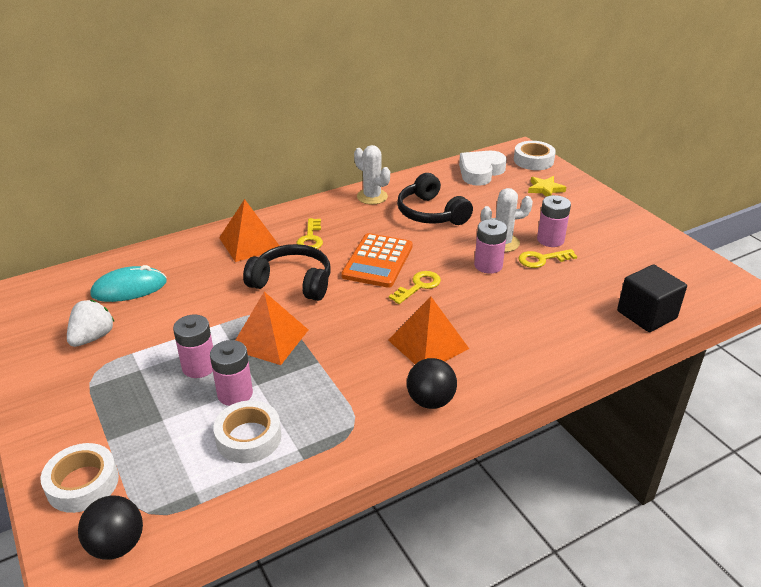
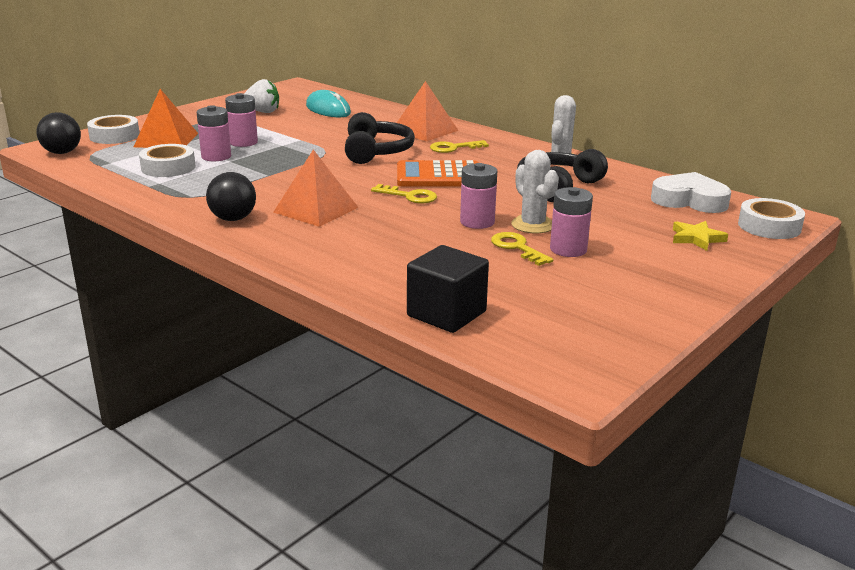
camera: 70 degrees right, 10 degrees down
orange pyramid [236,292,308,365] -> orange pyramid moved to [134,89,198,148]

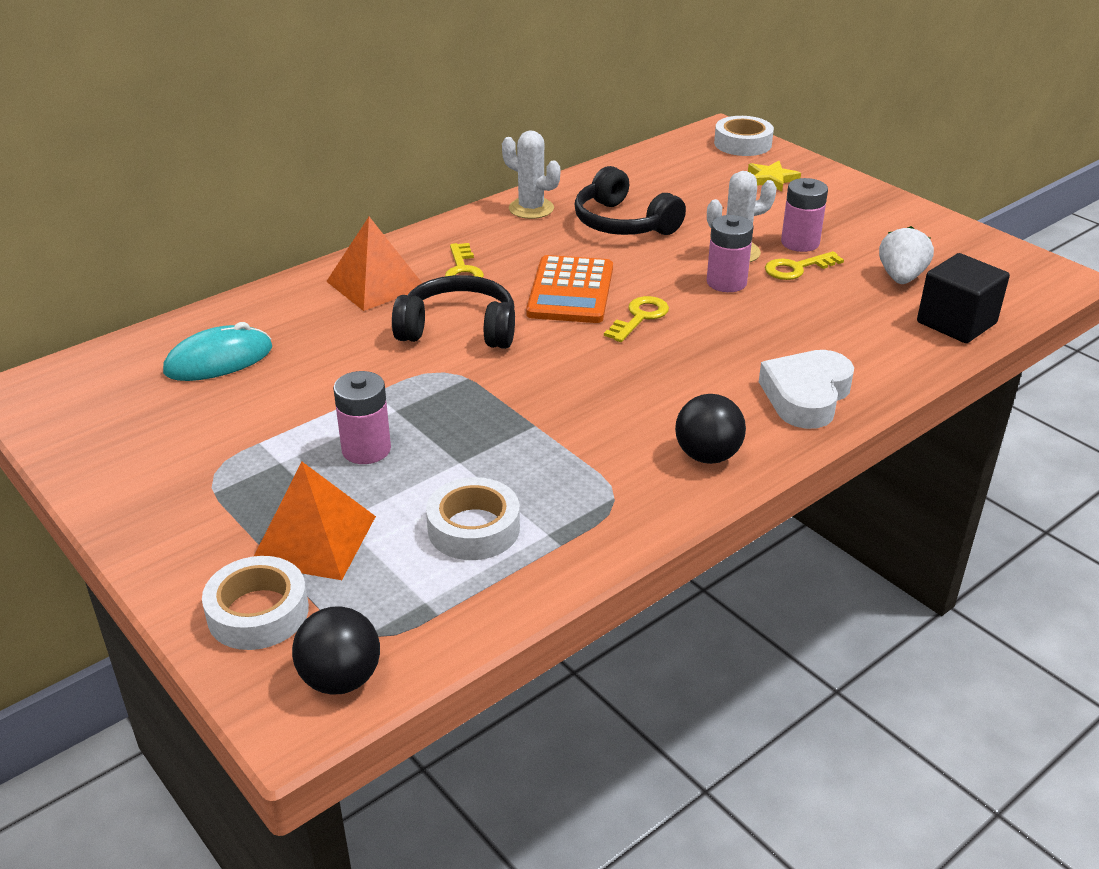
camera: 80 degrees left, 10 degrees up
pink battery [197,105,231,161] -> none
white strawberry [244,79,279,113] -> white strawberry moved to [879,226,934,284]
orange pyramid [273,150,359,227] -> none
white heart [651,172,731,213] -> white heart moved to [759,350,854,429]

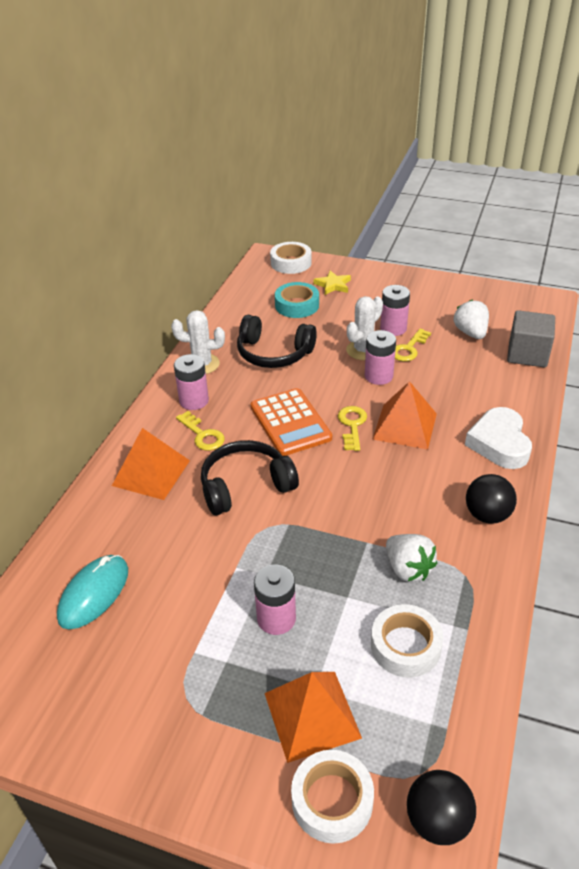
camera: 30 degrees left, 5 degrees up
black cube [917,253,1010,343] -> grey cube [507,310,555,367]
none -> pink battery [174,354,209,410]
none -> turquoise tape [275,282,319,318]
none -> orange pyramid [372,381,437,450]
none -> white strawberry [386,534,437,582]

